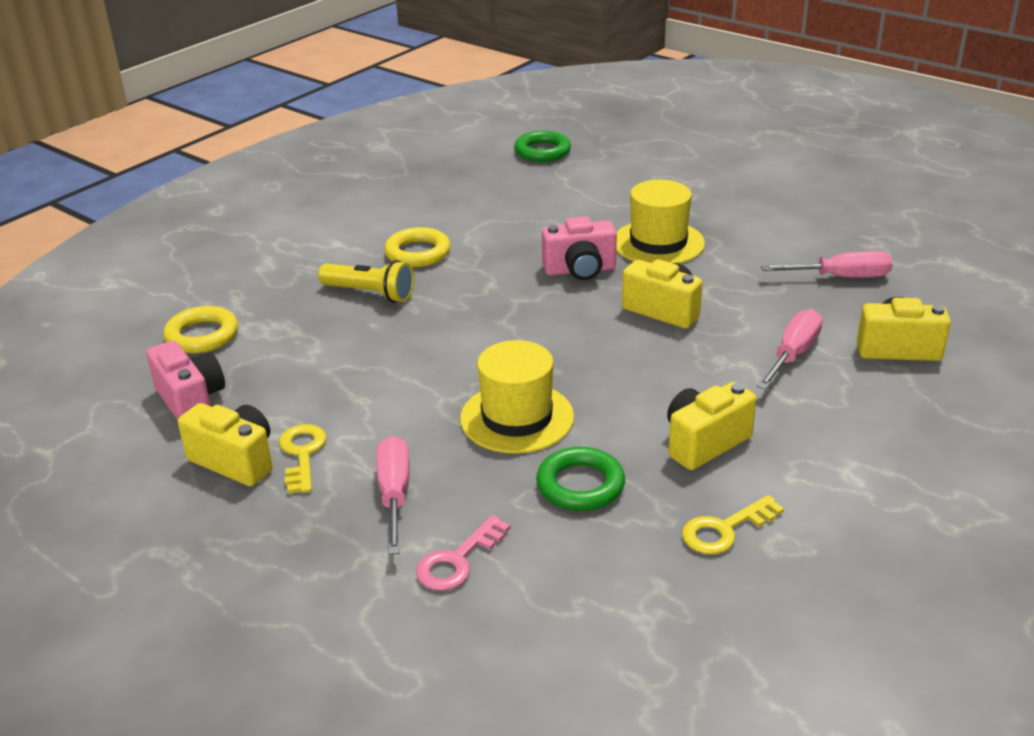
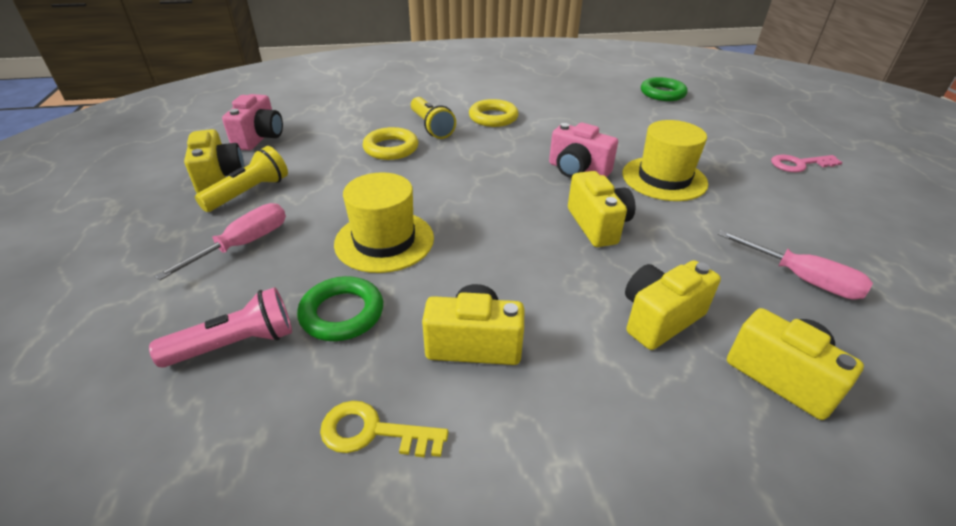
camera: 40 degrees right, 5 degrees up
yellow ring [163,306,238,353] -> yellow ring moved to [363,127,418,160]
yellow key [279,424,326,493] -> yellow flashlight [195,146,288,212]
pink key [416,515,511,591] -> pink key moved to [771,155,842,172]
pink screwdriver [757,309,823,390] -> yellow camera [625,260,721,350]
none -> pink flashlight [149,287,292,368]

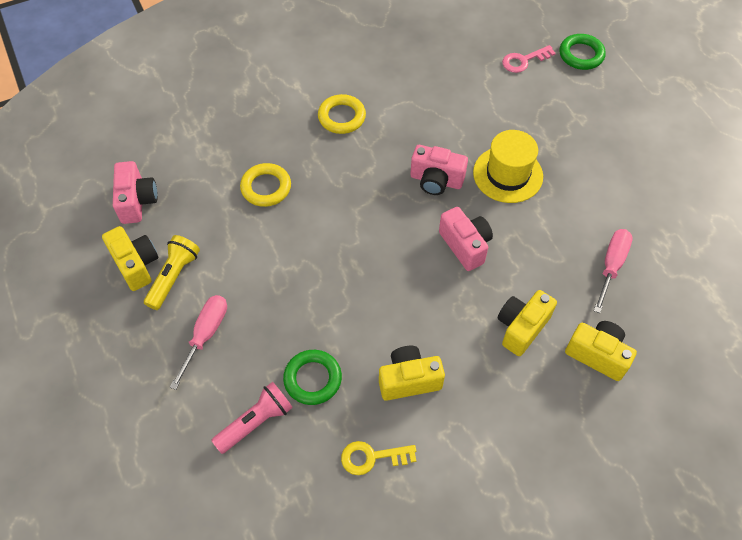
camera: 15 degrees left, 20 degrees up
yellow hat [334,172,434,273] -> none
yellow flashlight [411,97,456,139] -> none
yellow camera [568,171,635,247] -> pink camera [439,207,493,271]
green ring [641,77,688,101] -> green ring moved to [559,34,606,70]
pink screwdriver [718,230,873,299] -> pink screwdriver turned 90 degrees counterclockwise [594,229,633,313]
pink key [771,155,842,172] -> pink key moved to [502,45,556,73]

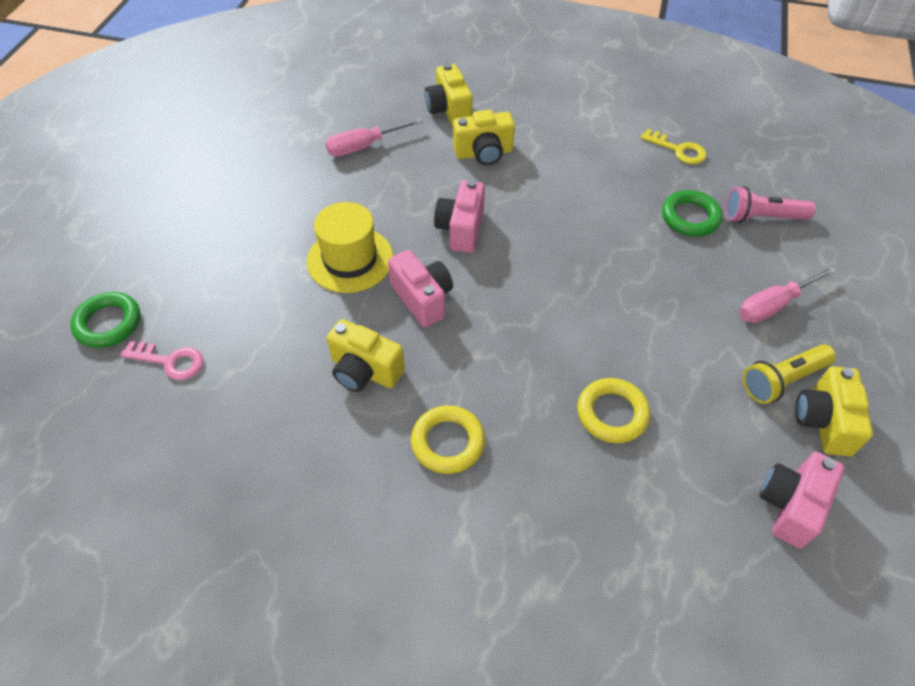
camera: 140 degrees left, 5 degrees down
yellow camera [379,346,445,401] -> yellow camera moved to [327,319,405,392]

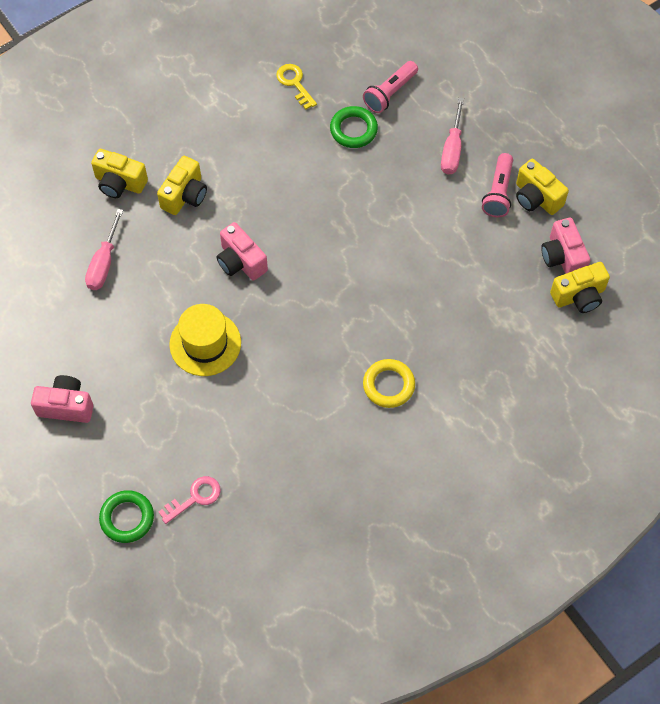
camera: 50 degrees left, 10 degrees up
yellow camera [327,319,405,392] -> yellow camera moved to [550,262,610,313]
pink camera [388,250,453,327] -> pink camera moved to [31,375,93,423]
yellow ring [577,378,650,443] -> none
yellow key [640,129,707,164] -> yellow key turned 105 degrees counterclockwise [276,64,317,110]
yellow flashlight [743,344,836,404] -> pink flashlight [482,153,513,217]

